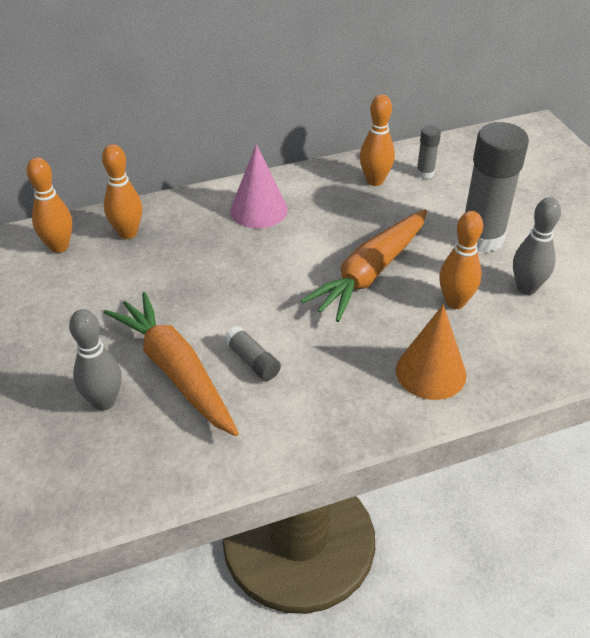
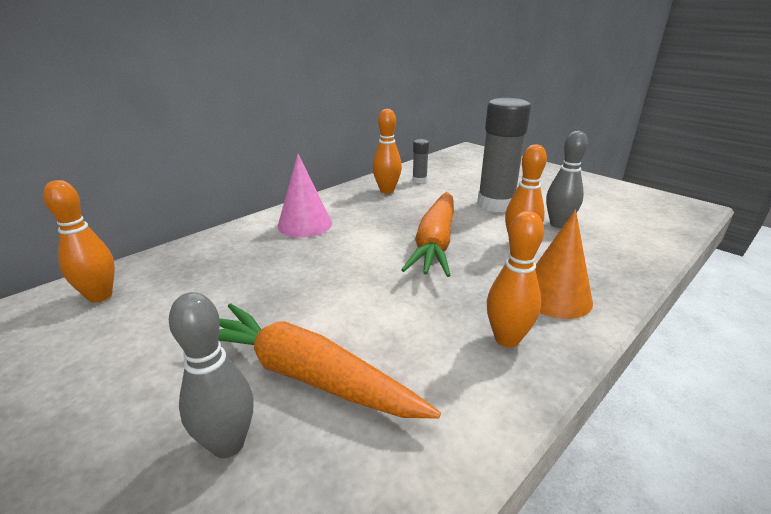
camera: 25 degrees left, 15 degrees down
orange bowling pin [102,144,142,239] -> orange bowling pin moved to [487,211,544,347]
grey glue stick [224,326,281,381] -> none

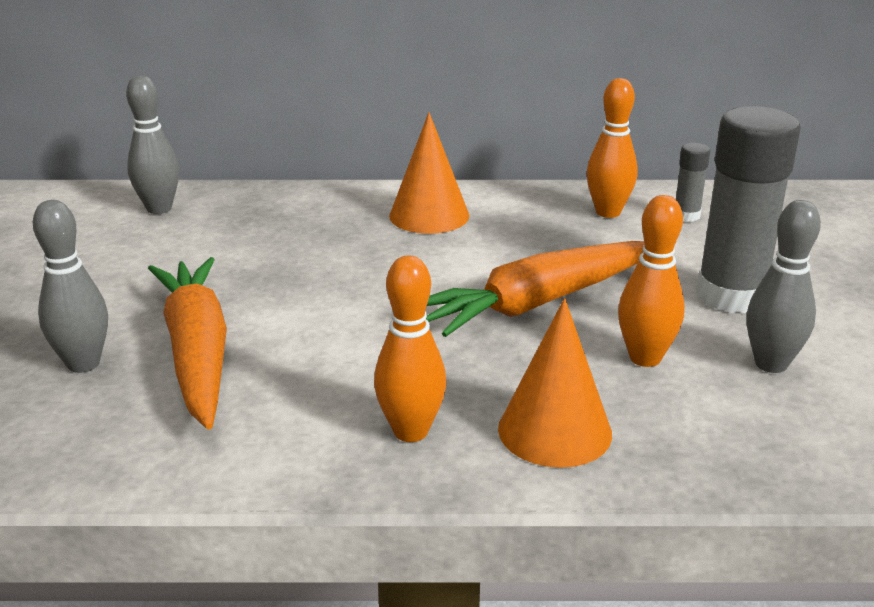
camera: 45 degrees right, 0 degrees up
orange bowling pin [43,180,115,303] -> grey bowling pin [126,75,179,214]
pink cone [278,154,332,237] -> orange cone [389,112,469,234]

